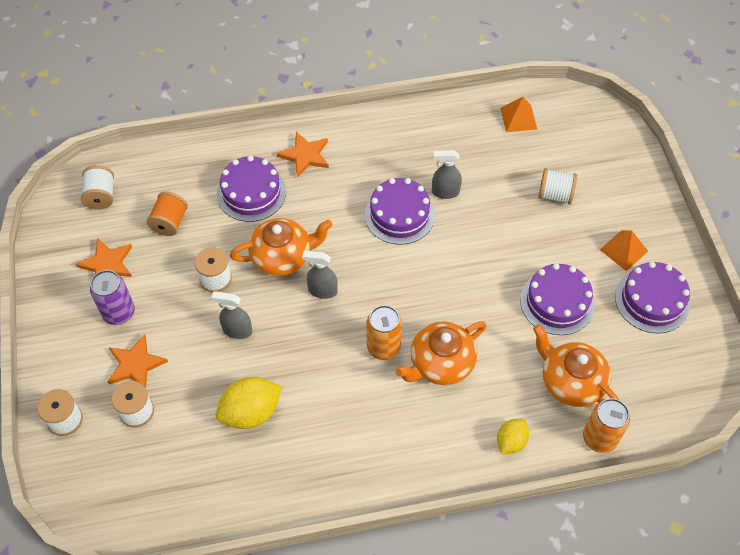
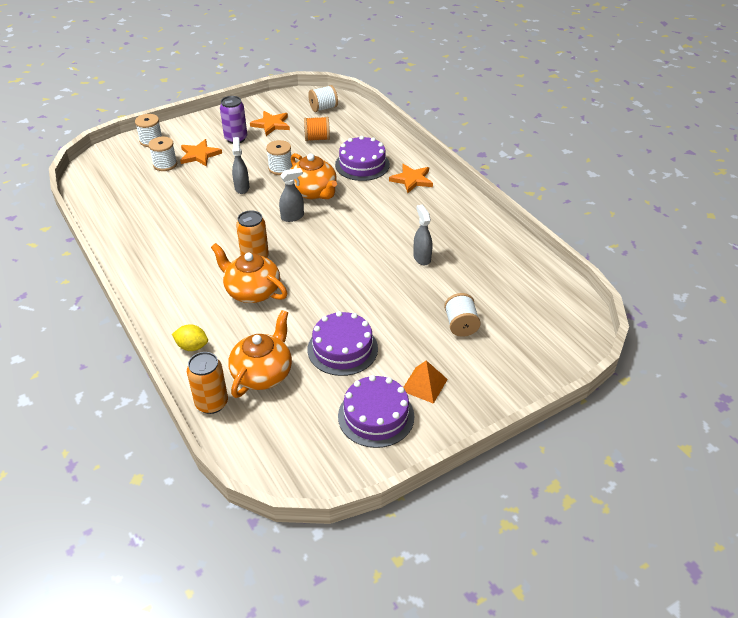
camera: 70 degrees right, 15 degrees down
yellow lemon [216,377,282,429] -> none
grey spray bottle [302,251,338,299] -> grey spray bottle turned 75 degrees clockwise [279,168,304,222]
purple cake [365,178,435,245] -> none
orange pyramid [500,97,537,132] -> none

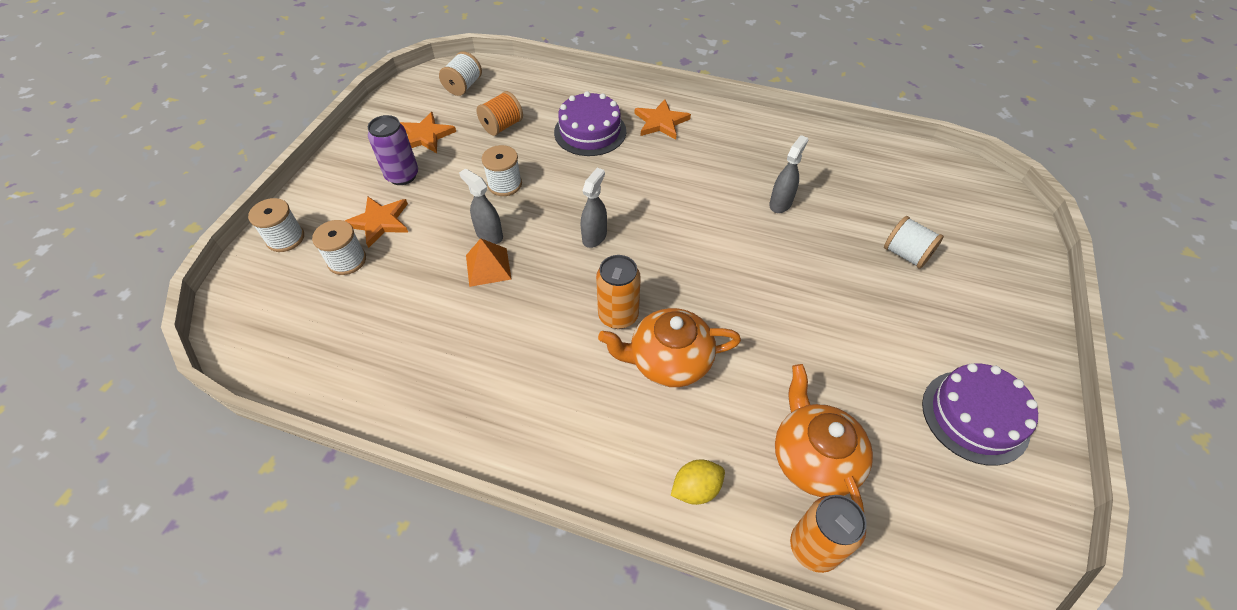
camera: 40 degrees left, 10 degrees up
orange teapot [291,153,337,199] -> none
purple cake [308,311,378,376] -> none
orange pyramid [403,360,448,404] -> orange pyramid moved to [466,238,511,287]
grey spray bottle [413,205,432,265] -> grey spray bottle turned 90 degrees clockwise [769,135,808,213]

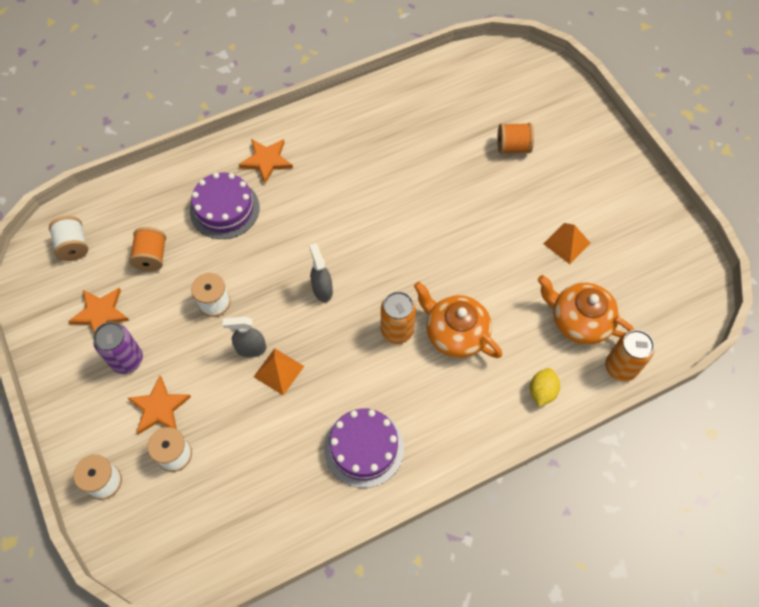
camera: 45 degrees left, 10 degrees up
orange teapot [598,308,741,387] -> orange teapot turned 90 degrees clockwise [414,282,502,358]
grey spray bottle [769,135,808,213] -> none
white spool [884,216,944,269] -> orange spool [497,123,534,154]
purple cake [922,363,1038,466] -> purple cake moved to [324,408,404,488]
none -> orange pyramid [543,223,591,264]

